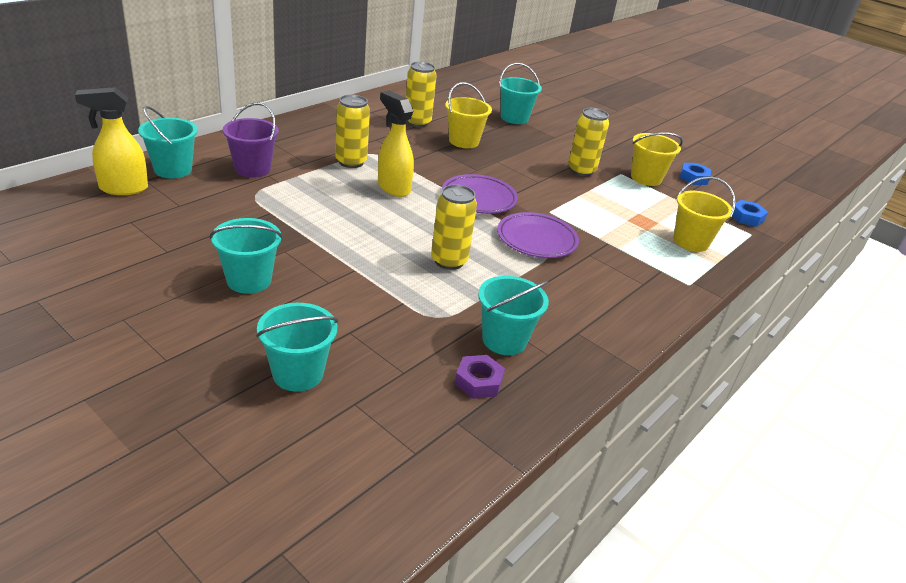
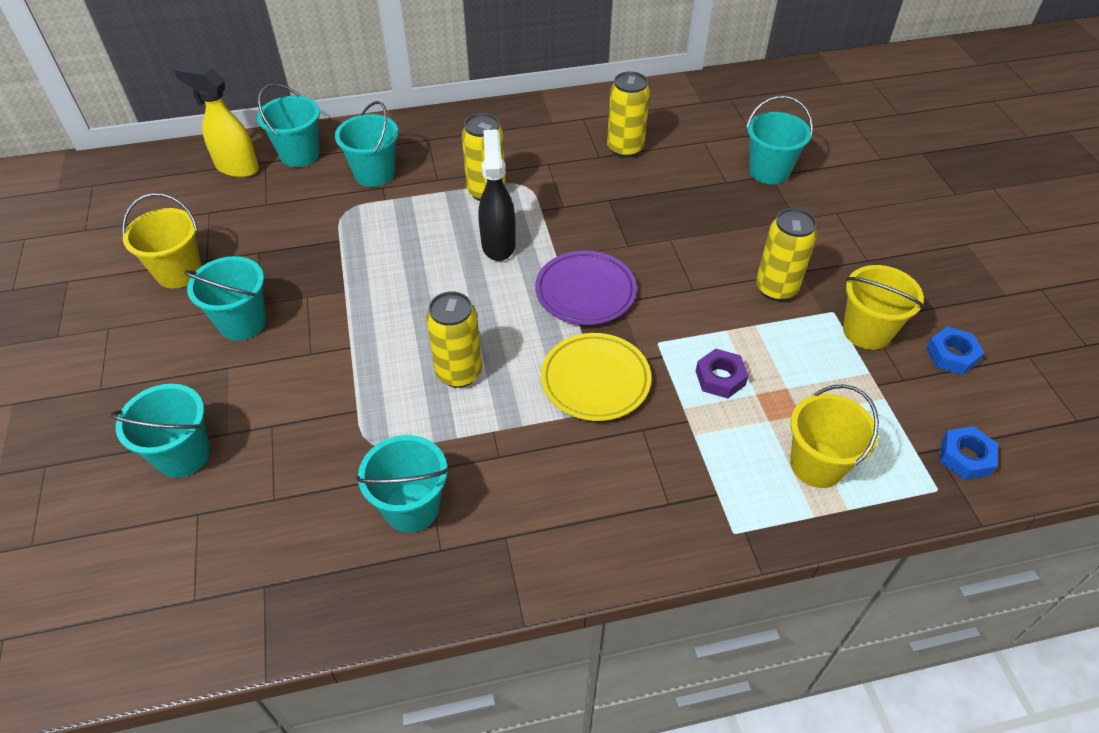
camera: 40 degrees right, 15 degrees up
purple bucket [223,102,279,178] -> turquoise bucket [335,101,399,187]
yellow spray bottle [378,91,414,197] -> black spray bottle [479,129,516,261]
yellow bucket [445,82,492,148] -> yellow bucket moved to [122,193,202,288]
purple nut [455,355,505,399] -> purple nut moved to [696,349,749,399]
purple plate [497,212,579,258] -> yellow plate [541,333,651,421]

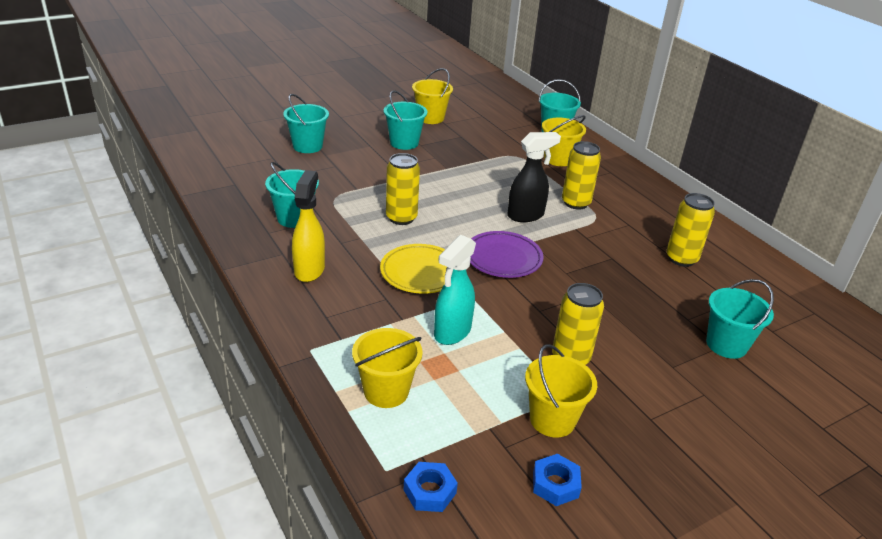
camera: 70 degrees right, 15 degrees down
yellow spray bottle [174,64,259,178] -> yellow spray bottle moved to [292,170,325,282]
turquoise bucket [335,101,399,187] -> yellow bucket [542,115,586,166]
purple nut [696,349,749,399] -> turquoise spray bottle [434,235,476,345]

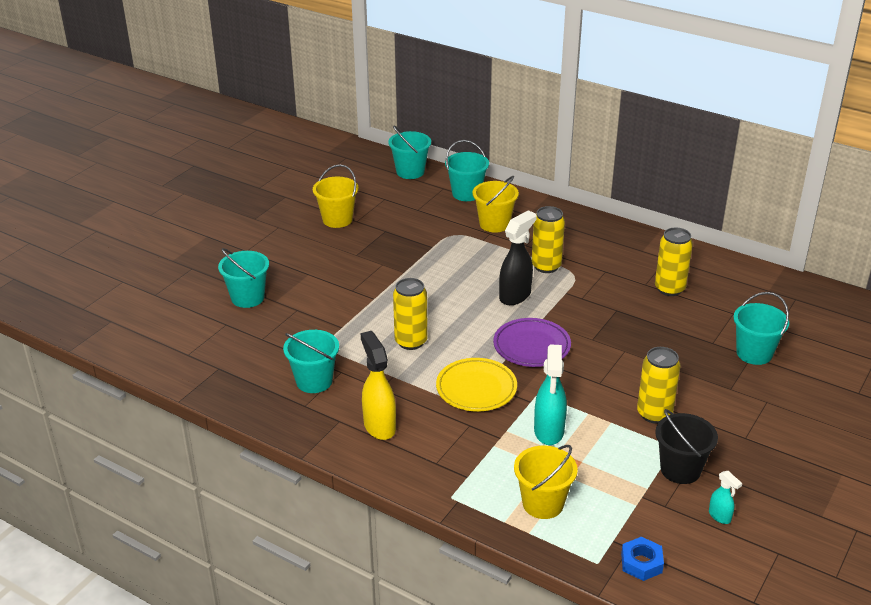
camera: 25 degrees left, 0 degrees up
turquoise bucket [383,90,427,150] -> turquoise bucket moved to [388,125,431,179]
yellow bucket [525,344,597,438] -> black bucket [655,409,718,484]
blue nut [533,454,582,506] -> turquoise spray bottle [709,471,742,524]

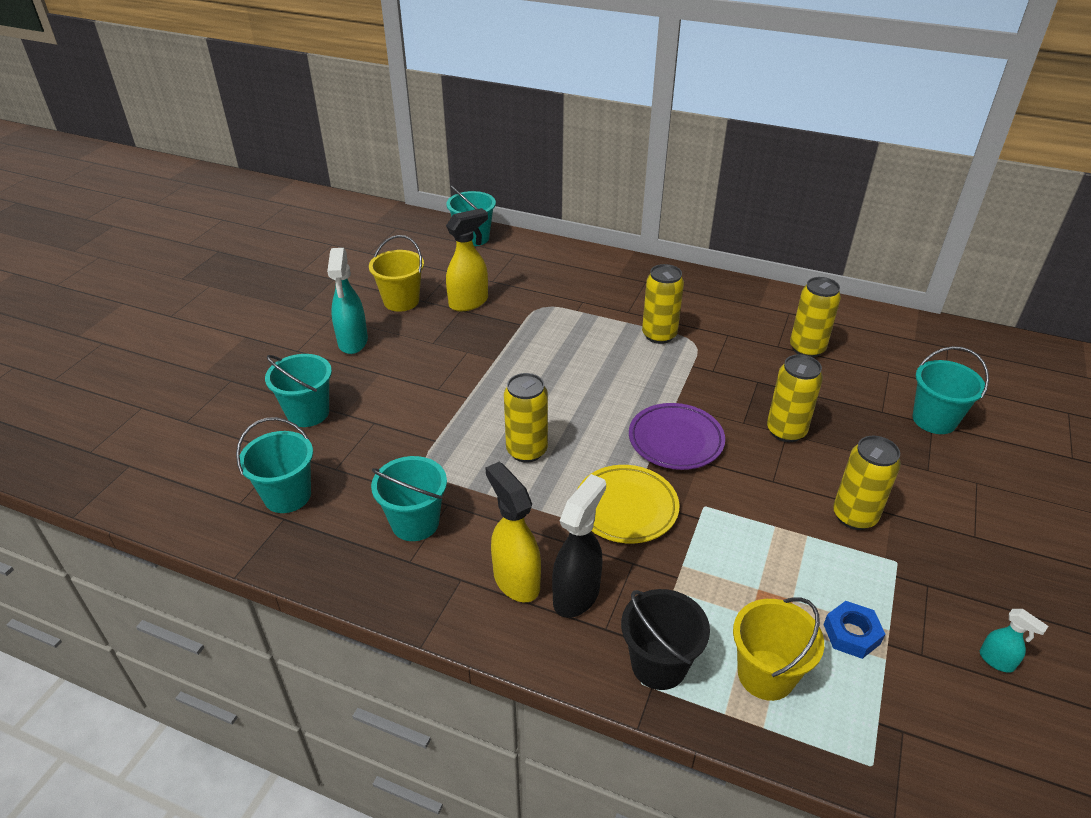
camera: 10 degrees left, 5 degrees up
turquoise bucket [445,140,489,201] -> turquoise bucket moved to [236,417,313,513]
yellow bucket [472,176,519,233] -> none
black spray bottle [499,210,537,305] -> black spray bottle moved to [552,474,606,618]
turquoise spray bottle [534,344,567,445] -> turquoise spray bottle moved to [327,248,368,354]
blue nut [621,537,664,581] -> blue nut moved to [823,601,885,659]
black bucket [655,409,718,484] -> black bucket moved to [621,589,710,690]
none -> yellow spray bottle [446,208,488,311]
none -> yellow can [767,354,823,442]

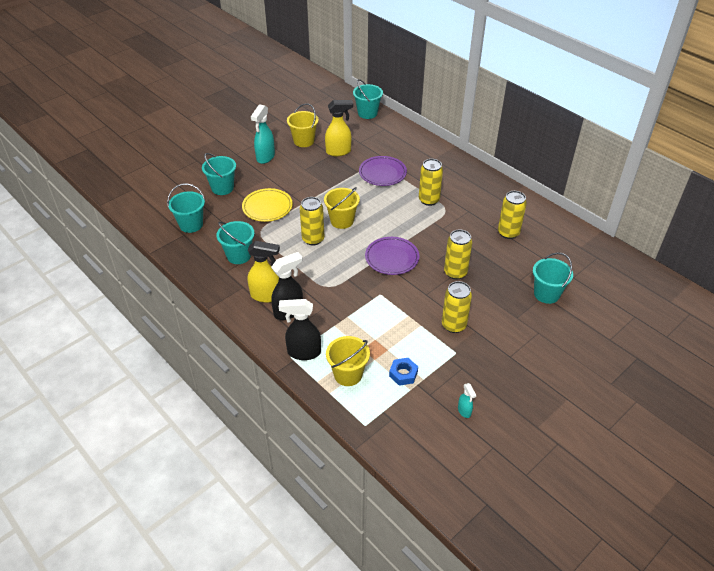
camera: 25 degrees right, 5 degrees up
yellow spray bottle [485,462,541,602] -> yellow spray bottle turned 105 degrees clockwise [248,241,280,303]
yellow plate [578,465,679,543] -> yellow plate moved to [242,188,293,222]
black bucket [621,589,710,690] -> black spray bottle [279,299,321,360]
none -> yellow bucket [324,187,360,229]
none -> purple plate [359,156,407,186]

